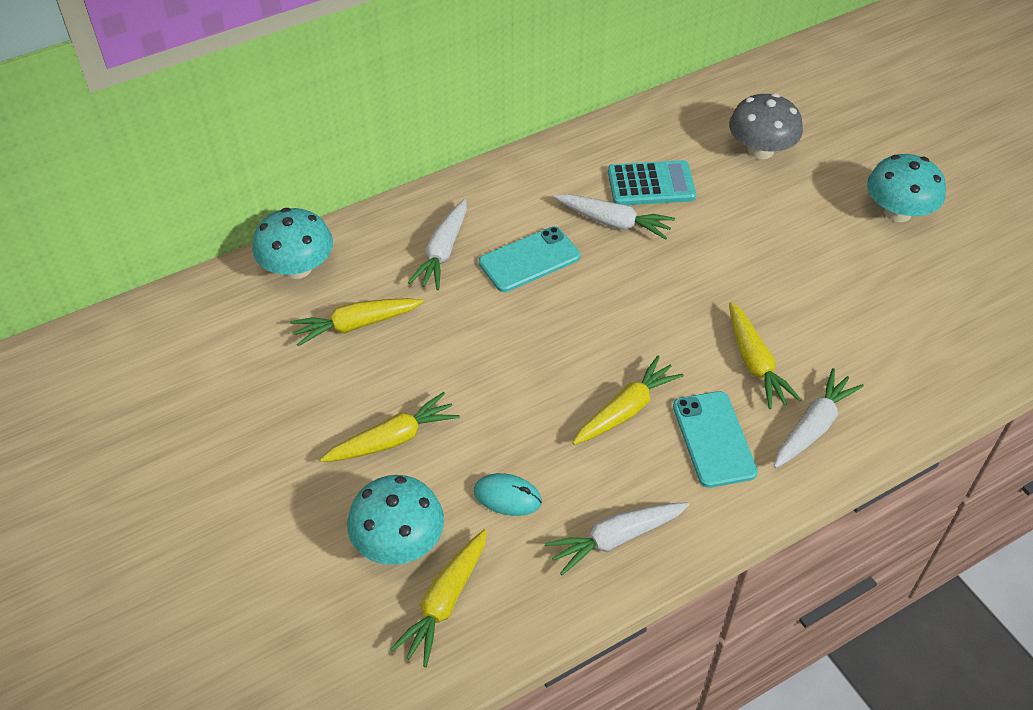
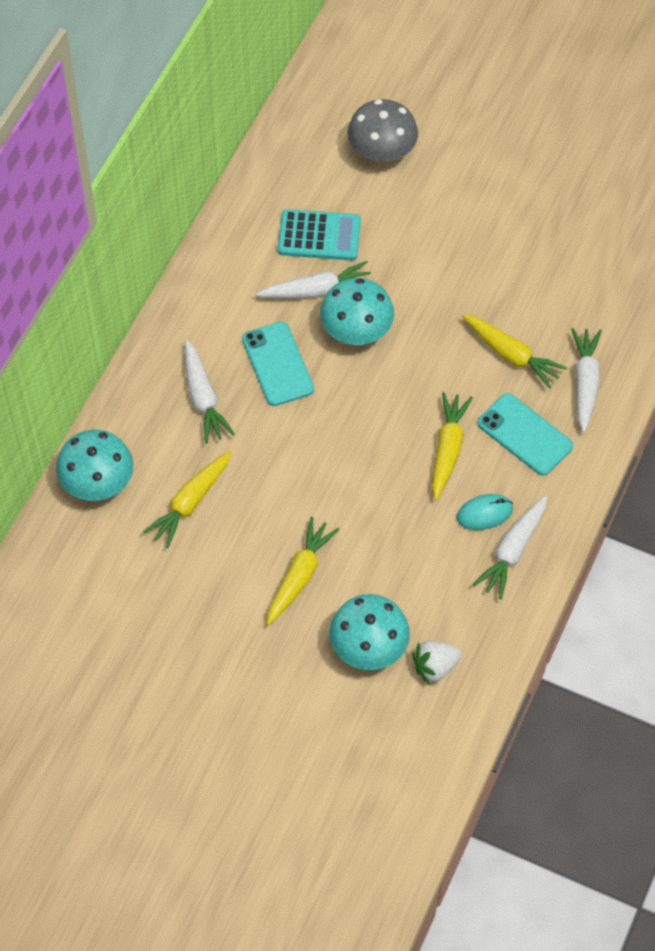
camera: 35 degrees left, 10 degrees up
yellow carrot [390,529,487,667] -> white strawberry [413,641,461,685]
turquoise mouse [474,473,542,516] -> turquoise mouse moved to [457,494,513,530]
turquoise phone [479,226,580,292] -> turquoise phone turned 45 degrees counterclockwise [242,322,314,406]
turquoise calculator [608,160,696,205] -> turquoise calculator turned 45 degrees clockwise [278,209,361,261]
turquoise mushroom [867,154,946,222] -> turquoise mushroom moved to [320,278,394,345]

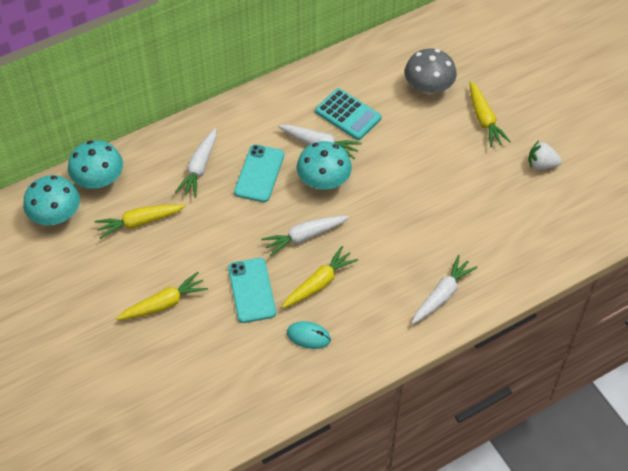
camera: 35 degrees right, 5 degrees down
turquoise mushroom [329,594,410,670] -> turquoise mushroom moved to [23,175,80,225]
white strawberry [413,641,461,685] -> white strawberry moved to [528,140,562,170]
yellow carrot [462,314,567,389] -> yellow carrot moved to [470,81,511,147]
white carrot [473,495,548,599] -> white carrot moved to [261,216,349,257]
turquoise phone [478,393,573,476] -> turquoise phone moved to [228,258,276,323]

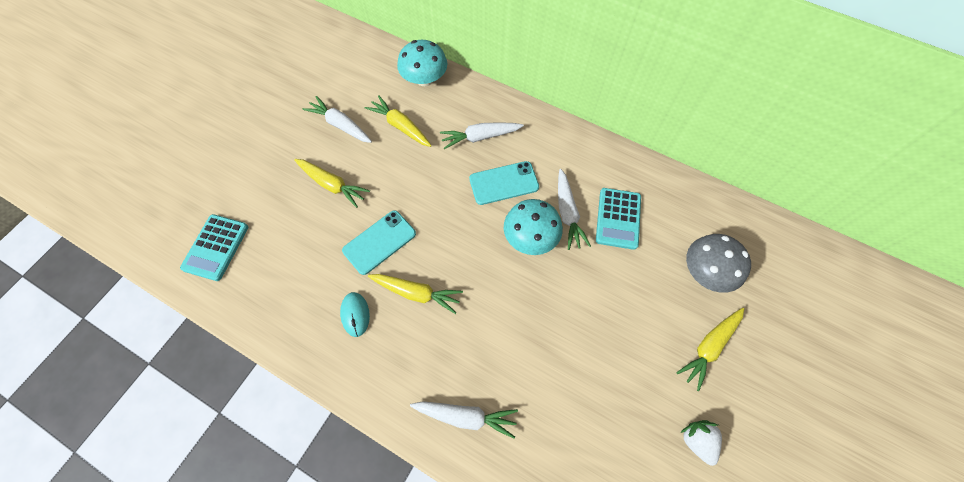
camera: 60 degrees right, 10 degrees up
turquoise mushroom [23,175,80,225] -> none
white carrot [261,216,349,257] -> white carrot moved to [303,96,372,143]
none -> turquoise calculator [180,214,248,281]

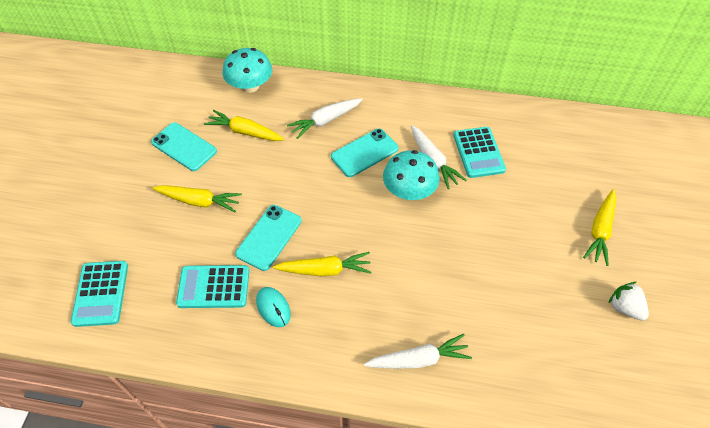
camera: 20 degrees left, 10 degrees down
white carrot [303,96,372,143] -> turquoise phone [151,123,217,171]
grey mushroom [686,234,751,293] -> none
none -> turquoise calculator [176,265,249,308]

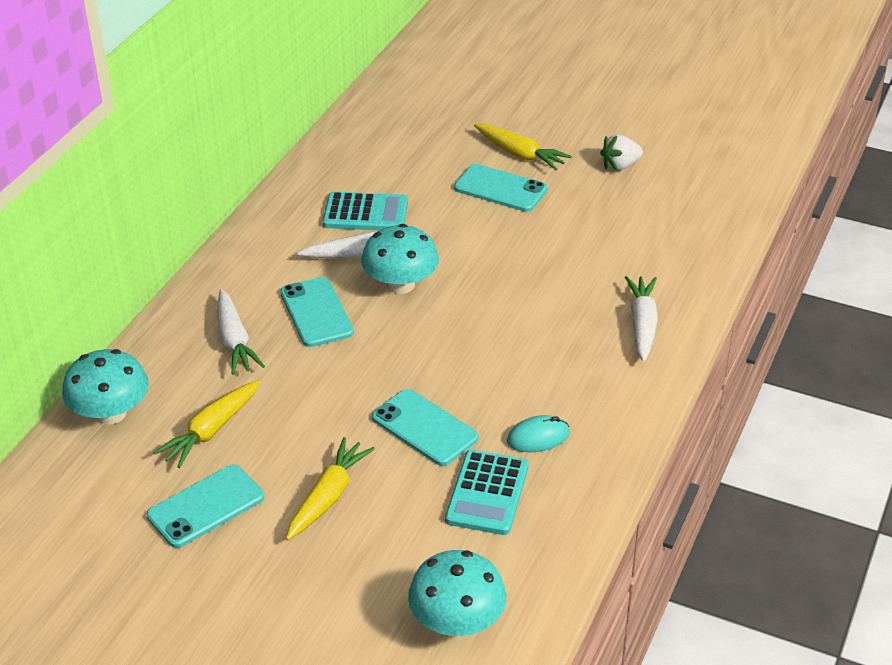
camera: 75 degrees left, 15 degrees down
turquoise calculator [71,261,128,327] -> turquoise mushroom [408,550,506,637]
yellow carrot [273,252,371,276] -> none
none -> turquoise phone [454,164,547,212]

